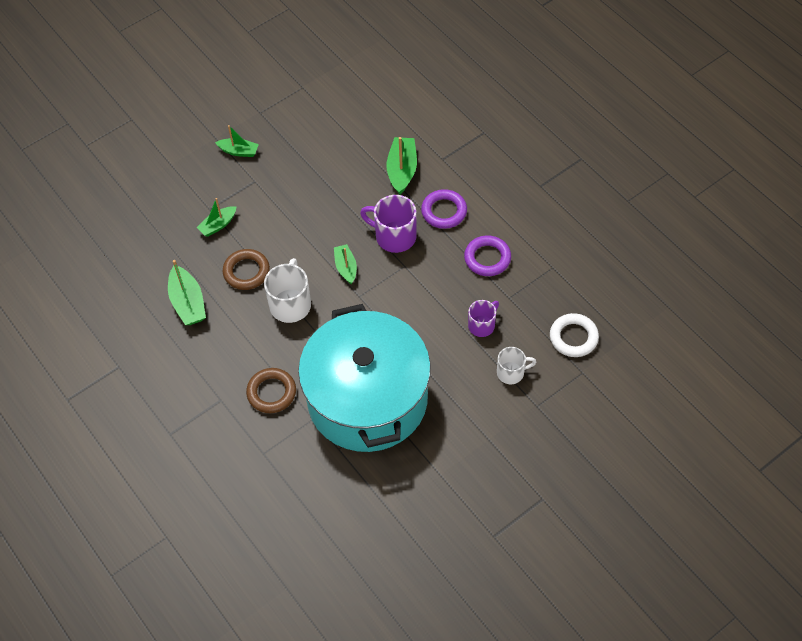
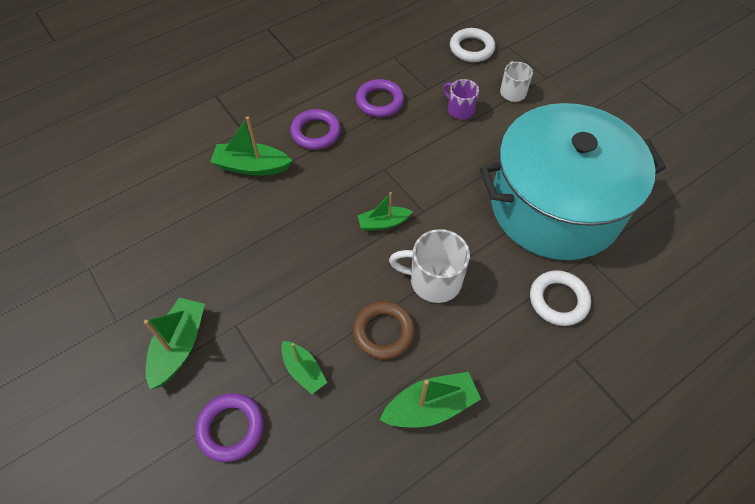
camera: 90 degrees left, 0 degrees up
green boat [215,125,259,157] -> green boat [144,298,205,390], size x1.54
brown ring [246,368,296,413] -> white ring [530,270,591,326]
purple mug [360,195,417,253] -> none
none -> purple ring [195,393,264,462]

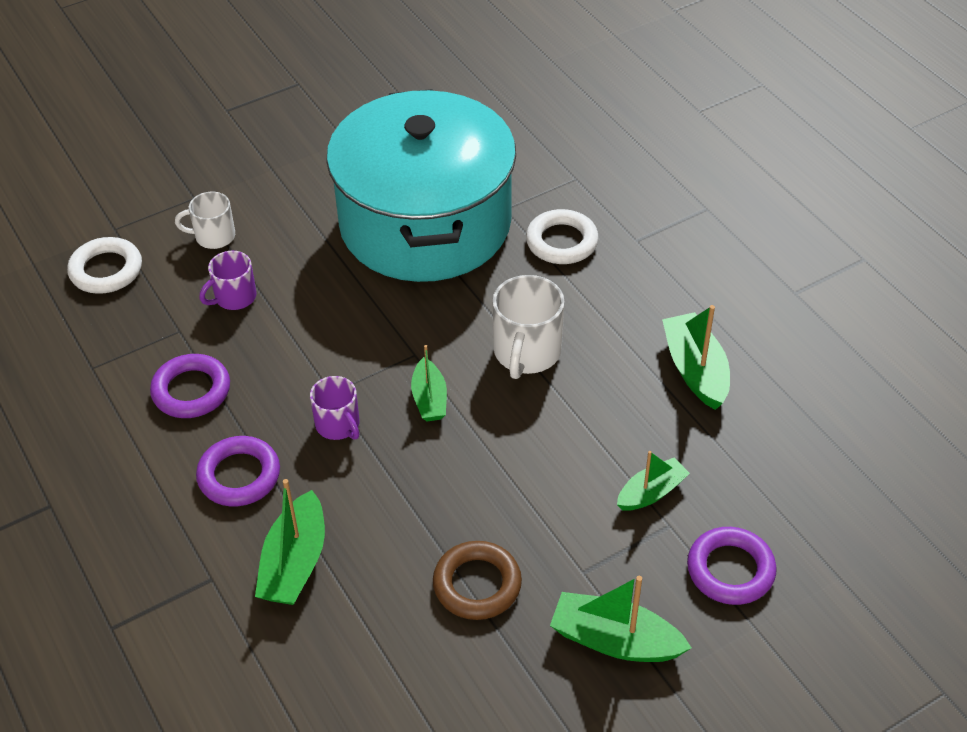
camera: 85 degrees left, 10 degrees down
brown ring [353,301,415,360] -> brown ring moved to [433,541,522,620]
none -> purple mug [310,376,360,440]

